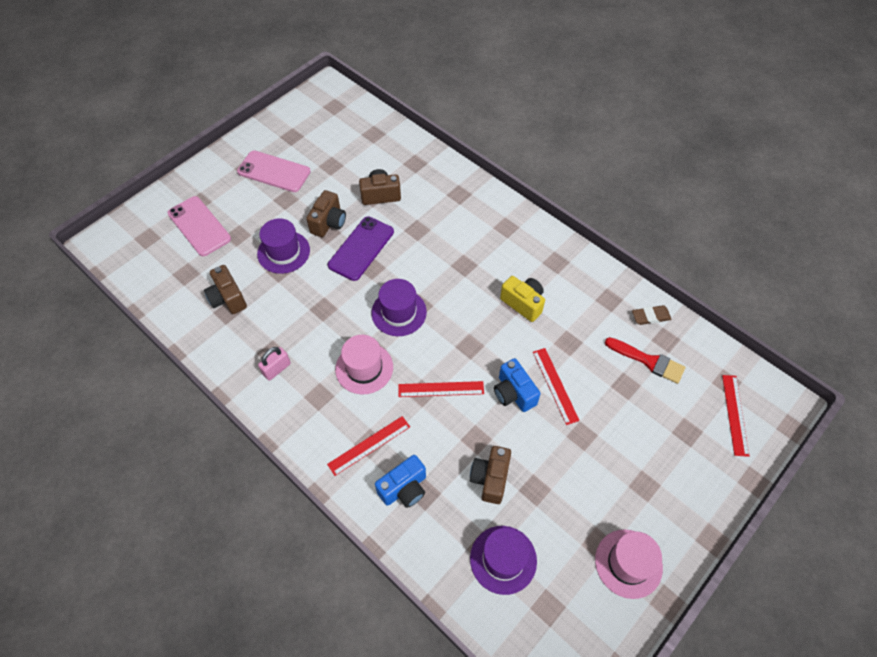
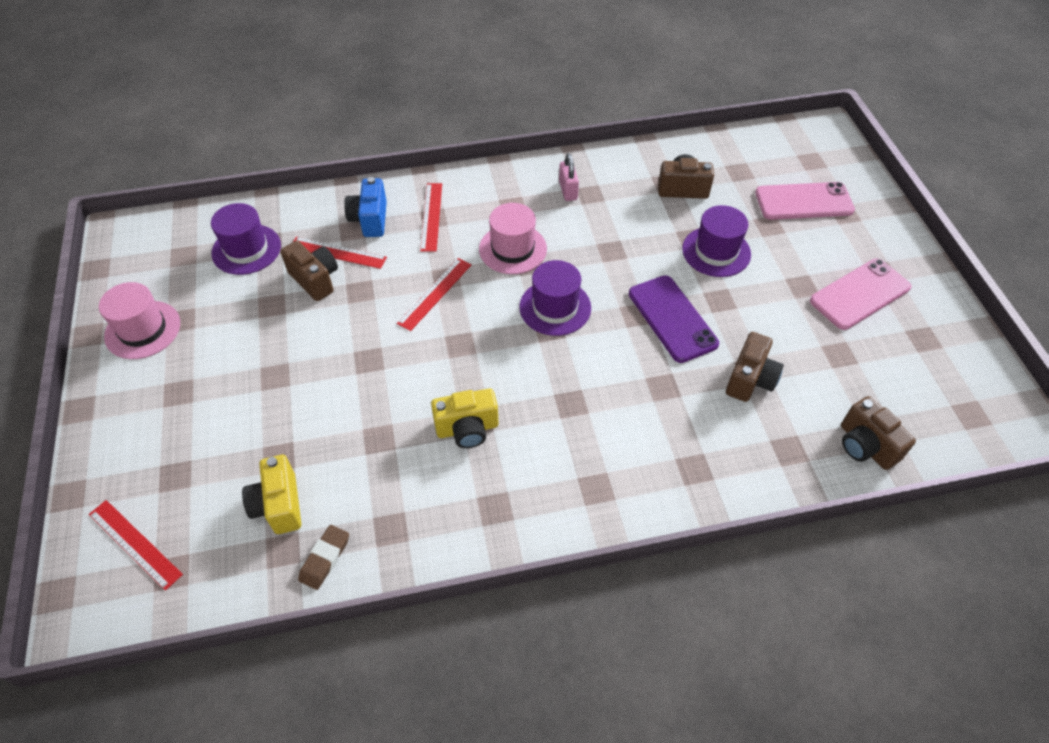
camera: 125 degrees right, 5 degrees down
brown camera [306,190,346,237] -> brown camera moved to [841,396,916,470]
blue camera [494,358,541,412] -> none
red ruler [533,348,580,425] -> red ruler moved to [293,237,387,269]
red brush [605,337,685,384] -> yellow camera [242,455,301,534]

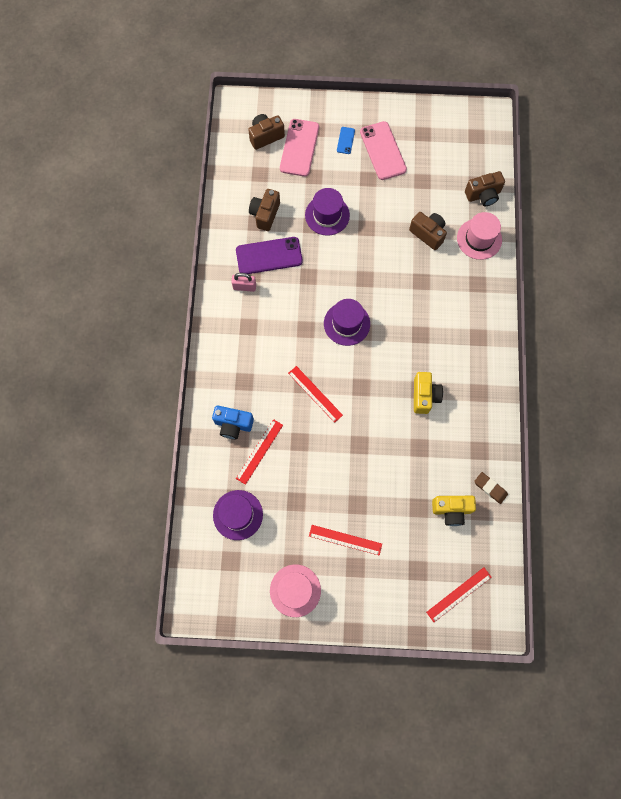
camera: 75 degrees left, 20 degrees up
brown camera [280,241,338,301] -> brown camera moved to [248,114,285,150]
red ruler [420,183,442,251] -> red ruler moved to [309,525,382,556]
pink hat [479,203,547,274] -> pink hat moved to [457,212,502,260]
purple phone [629,275,719,363] -> purple phone moved to [236,237,303,274]
none -> blue phone [337,127,355,154]

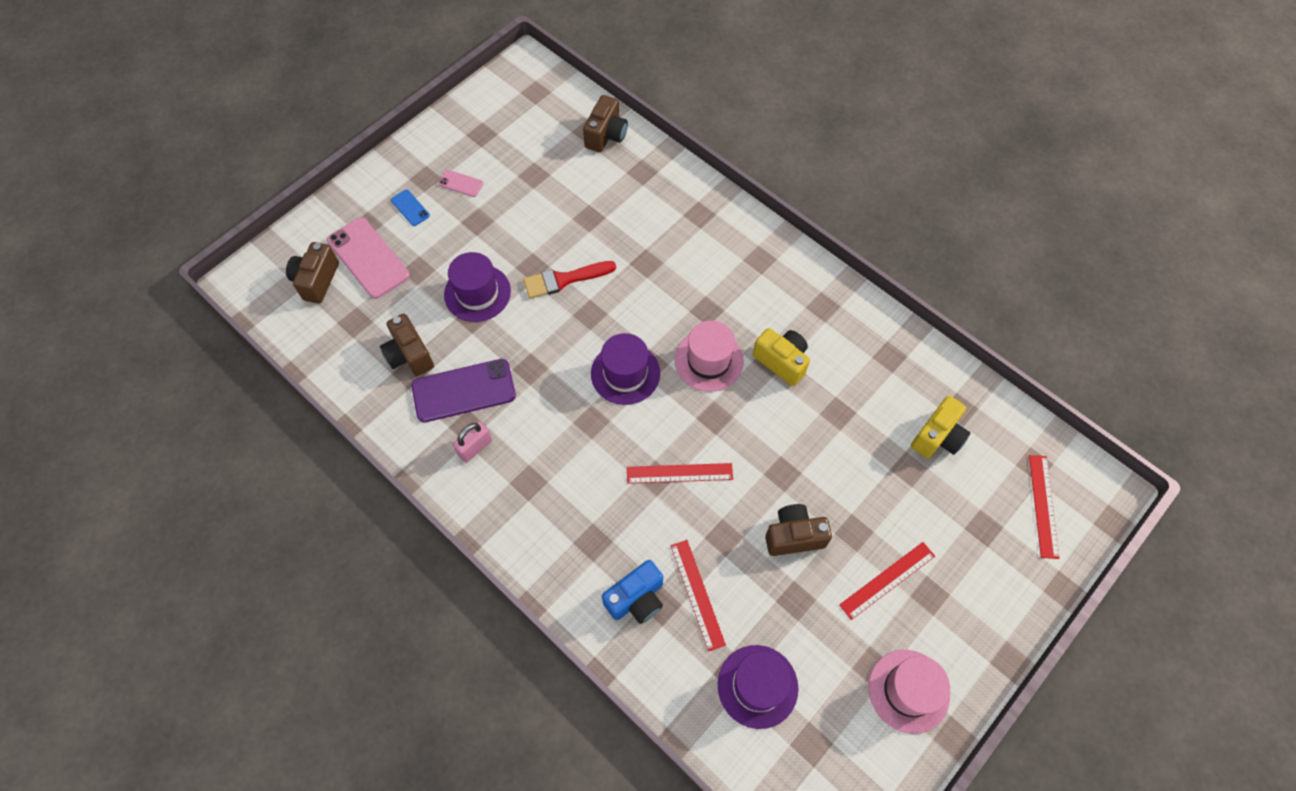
camera: 50 degrees left, 10 degrees down
purple phone [236,237,303,274] -> purple phone turned 45 degrees clockwise [412,359,516,422]
pink phone [360,121,407,180] -> pink phone [438,170,483,197], size x0.48
brown camera [409,212,447,250] -> brown camera moved to [765,504,832,556]
pink hat [457,212,502,260] -> pink hat moved to [675,320,744,392]
brown eraser [474,472,508,504] -> none
none -> red brush [523,261,616,299]

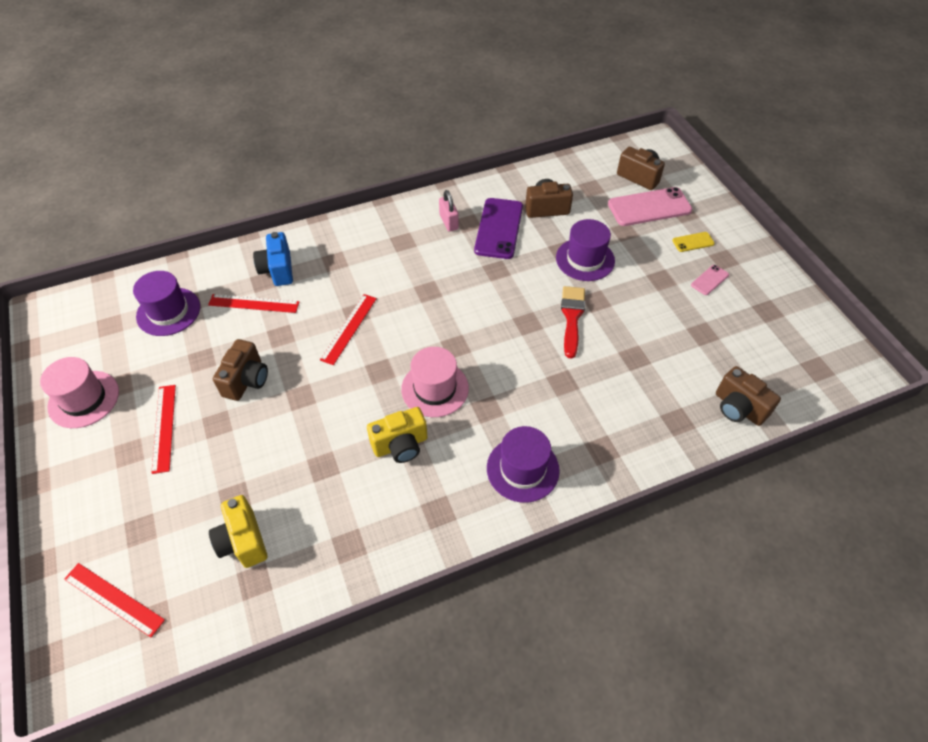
camera: 115 degrees right, 10 degrees down
blue phone [391,190,430,226] -> yellow phone [672,232,715,252]
purple hat [591,333,660,405] -> purple hat moved to [487,426,560,503]

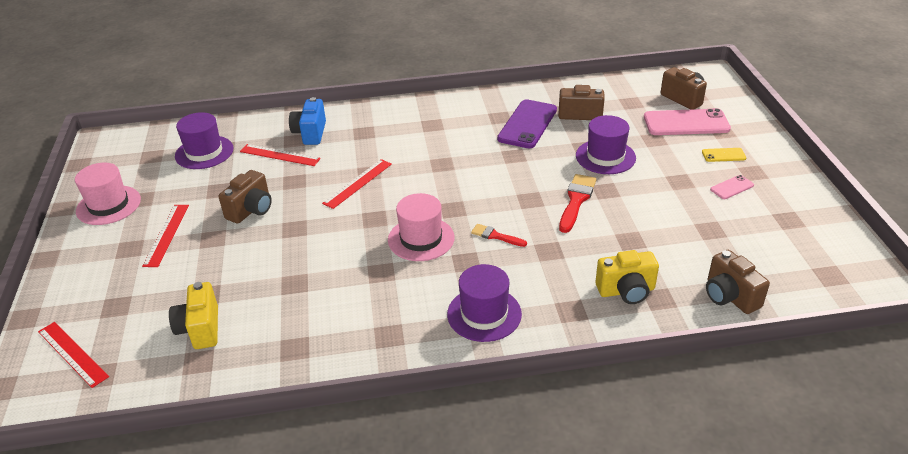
camera: 15 degrees right, 15 degrees down
yellow camera [367,407,428,463] -> yellow camera moved to [595,250,659,304]
pink padlock [439,190,459,232] -> none
none -> red brush [471,224,527,247]

